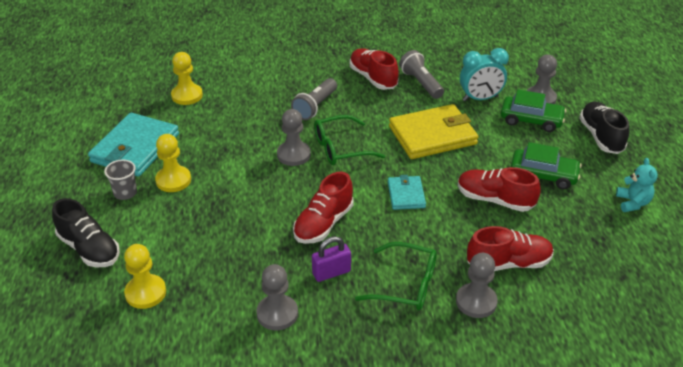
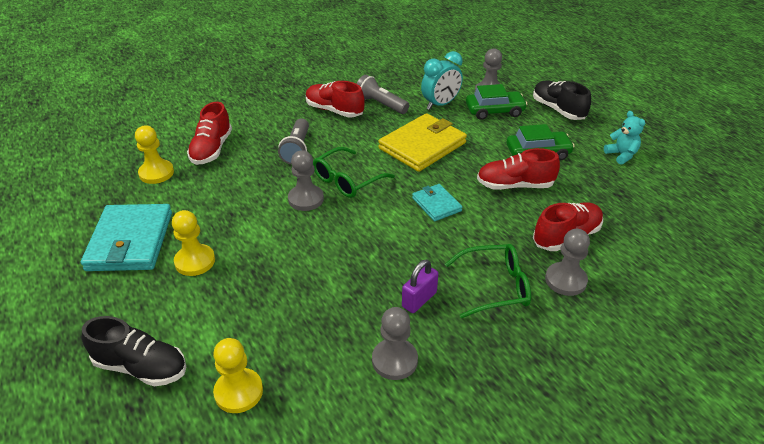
camera: 25 degrees left, 0 degrees up
grey cup [104,160,137,200] -> none
red shoe [293,172,354,244] -> red shoe moved to [187,102,232,165]

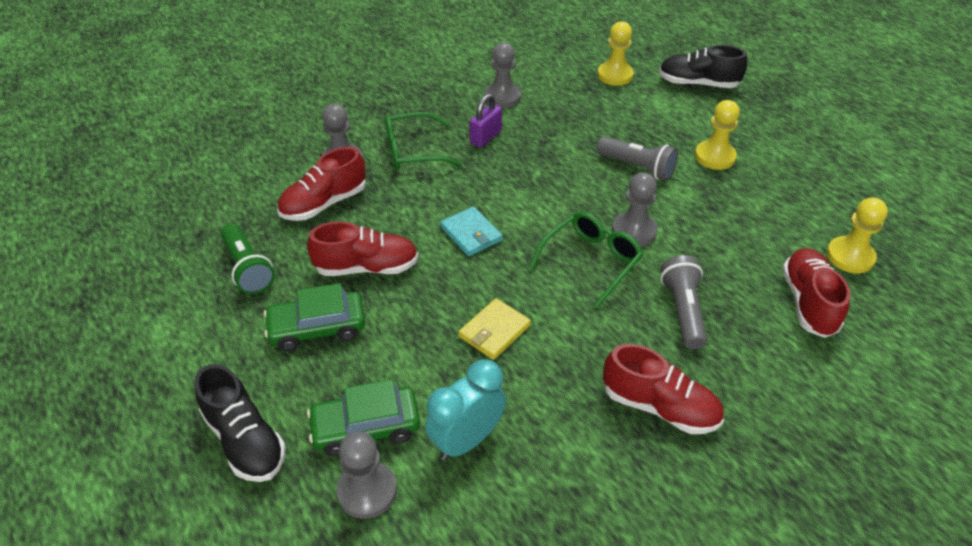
camera: 175 degrees right, 5 degrees up
turquoise wallet [81,204,172,271] -> none
grey flashlight [357,75,409,114] -> grey flashlight moved to [597,137,678,181]
yellow wallet [378,113,467,172] -> yellow wallet [458,298,531,360], size x0.53
turquoise teddy bear [604,111,645,165] -> none
none -> green flashlight [221,224,275,294]

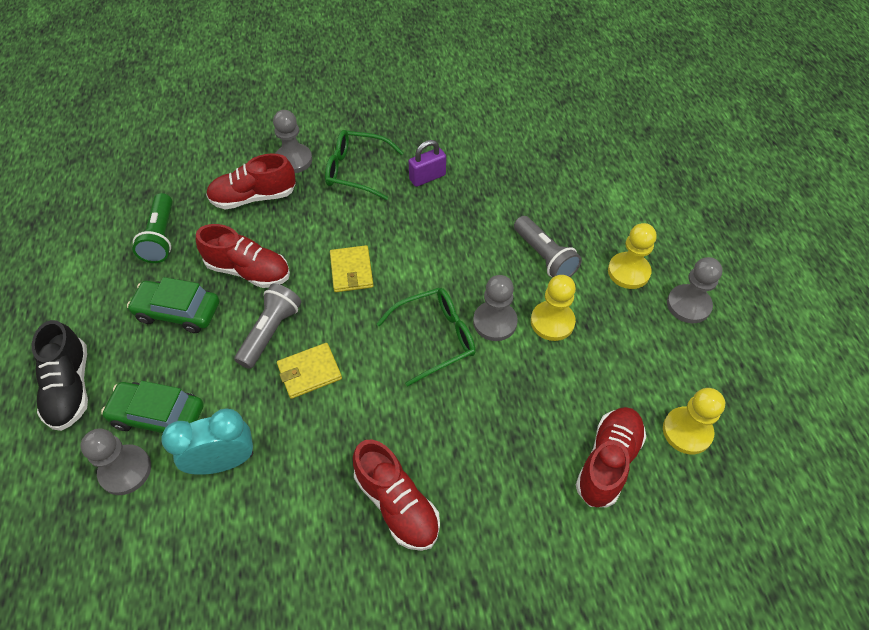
camera: 25 degrees right, 10 degrees up
turquoise wallet [440,206,503,257] -> yellow wallet [330,245,374,292]
grey pawn [484,42,521,108] -> grey pawn moved to [667,257,722,323]
yellow pawn [597,21,634,86] -> yellow pawn moved to [531,275,576,341]
black shoe [659,45,748,88] -> none
grey flashlight [660,255,707,349] -> grey flashlight moved to [234,284,302,369]

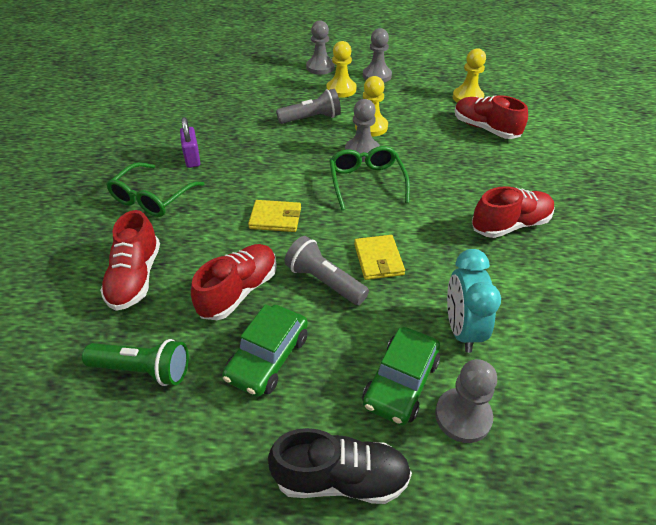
camera: 75 degrees left, 10 degrees down
grey pawn [273,110,312,173] -> grey pawn moved to [306,20,335,75]

